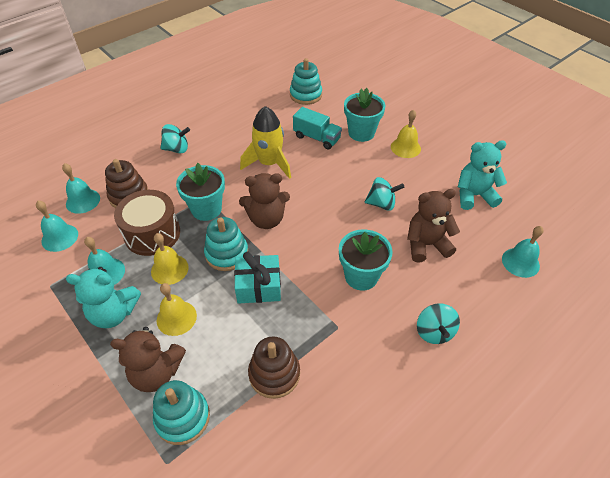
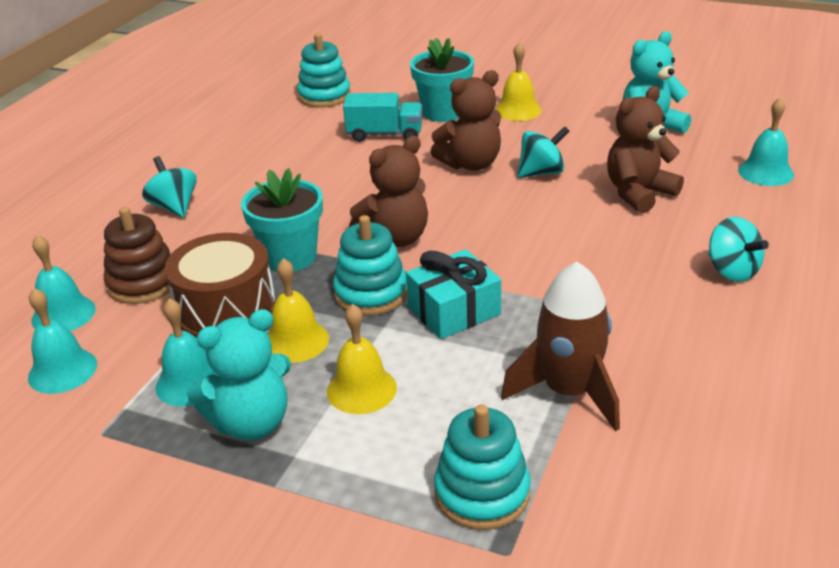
camera: 25 degrees left, 15 degrees down
brown teddy bear [110,327,186,392] -> brown teddy bear moved to [431,70,501,171]
turquoise spinning top [160,124,190,153] -> turquoise spinning top turned 90 degrees counterclockwise [142,156,197,218]
yellow rocket [240,106,291,179] -> none
brown stacking toy [248,336,300,399] -> brown rocket [501,262,620,432]
turquoise flower pot [339,229,393,291] -> none

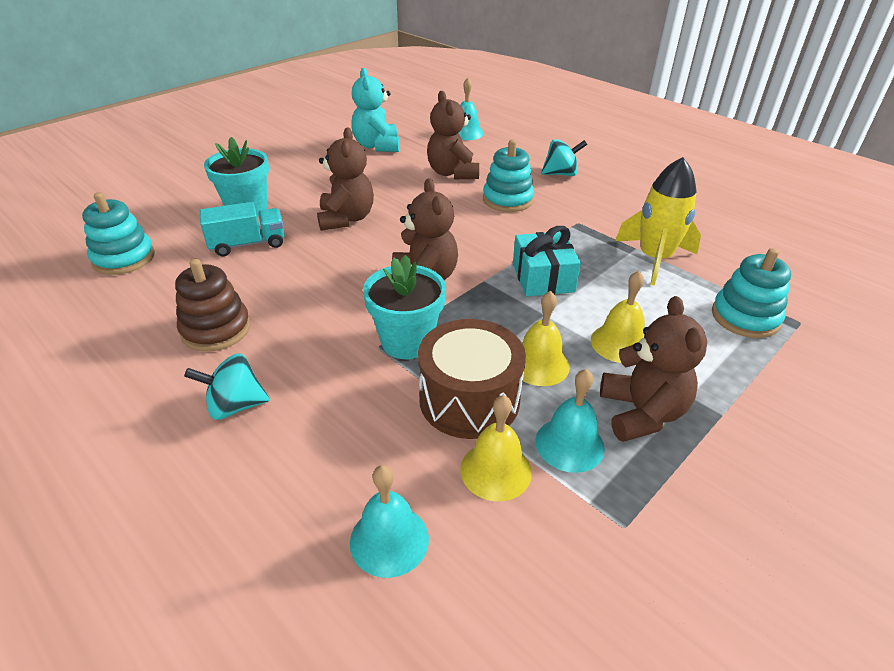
camera: 70 degrees left, 5 degrees up
turquoise bell [28,288,97,394] -> none
brown stacking toy [104,207,171,304] -> brown stacking toy moved to [175,259,250,352]
turquoise teddy bear [186,309,291,440] -> brown teddy bear [600,296,707,442]
turquoise stacking toy [333,215,407,316] -> turquoise stacking toy moved to [483,139,534,212]
turquoise truck [343,93,422,142] -> turquoise truck turned 45 degrees clockwise [200,202,285,256]
yellow bell [496,42,542,121] -> yellow bell moved to [460,395,532,501]
brown rocket [501,262,620,432] -> yellow rocket [615,157,701,286]
turquoise spinning top [517,126,569,178] -> none

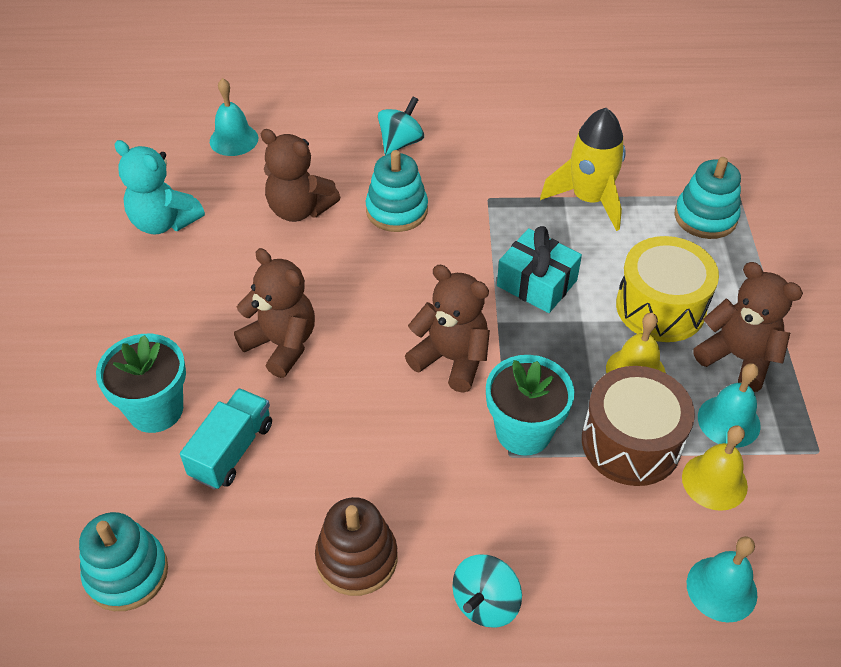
camera: 45 degrees left, 10 degrees up
yellow bell [591,271,645,363] -> yellow drum [616,236,719,342]

